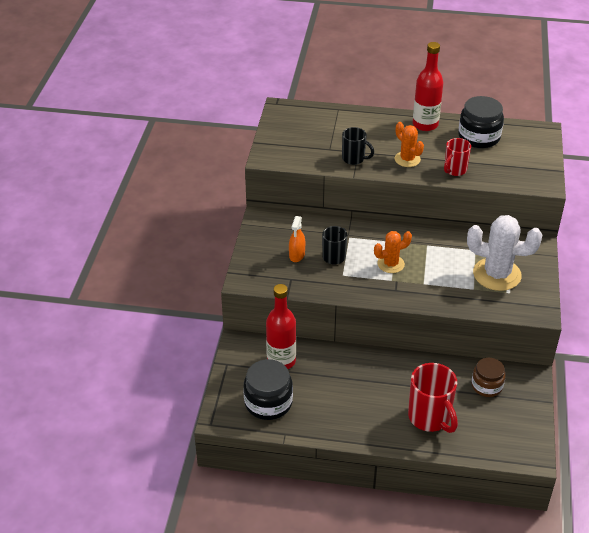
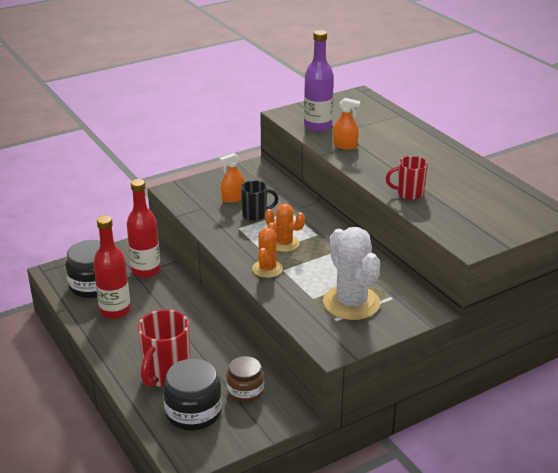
camera: 50 degrees right, 10 degrees down
black mug [342,127,374,165] -> orange spray bottle [333,98,361,150]
orange cactus [395,122,424,167] -> orange cactus moved to [252,223,283,278]
red bottle [413,42,443,131] -> red bottle moved to [93,216,131,319]
black jar [458,96,504,148] -> black jar moved to [163,359,222,431]
none -> purple bottle [304,30,334,132]

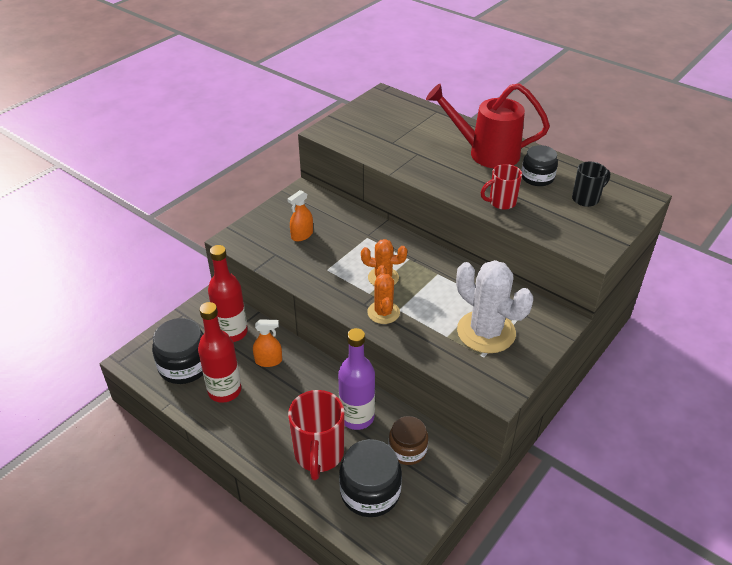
camera: 20 degrees left, 10 degrees up
black mug [241,180,278,221] -> black mug moved to [572,162,610,207]
purple bottle [304,30,334,132] -> purple bottle moved to [338,328,375,430]
orange spray bottle [333,98,361,150] -> orange spray bottle moved to [253,319,282,367]
none -> red watering can [426,83,550,168]
none -> black jar [522,145,558,186]

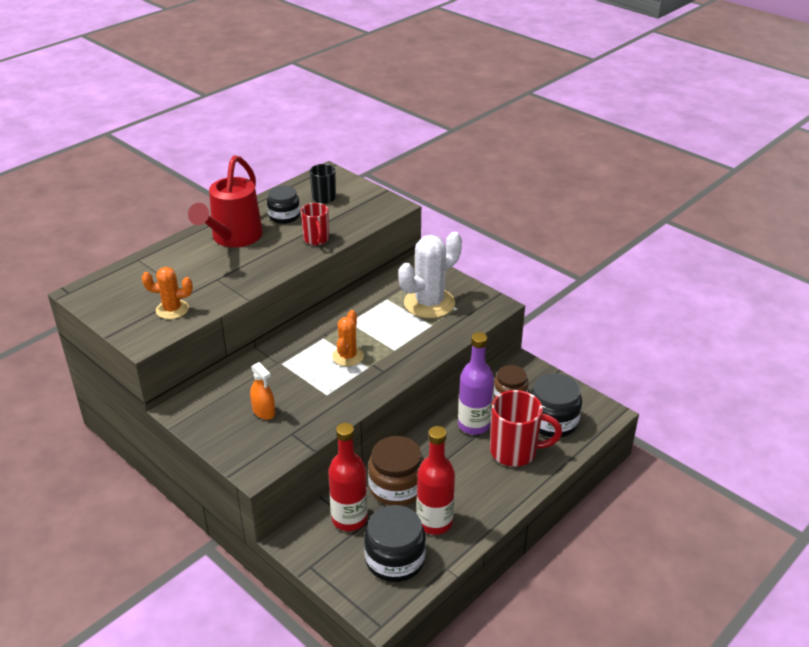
camera: 85 degrees left, 5 degrees down
orange spray bottle [253,319,282,367] -> brown jar [368,436,424,506]
orange cactus [367,265,400,324] -> orange cactus moved to [142,267,193,319]

